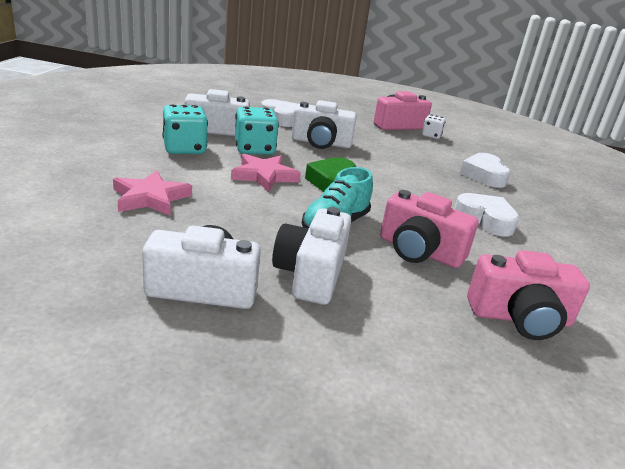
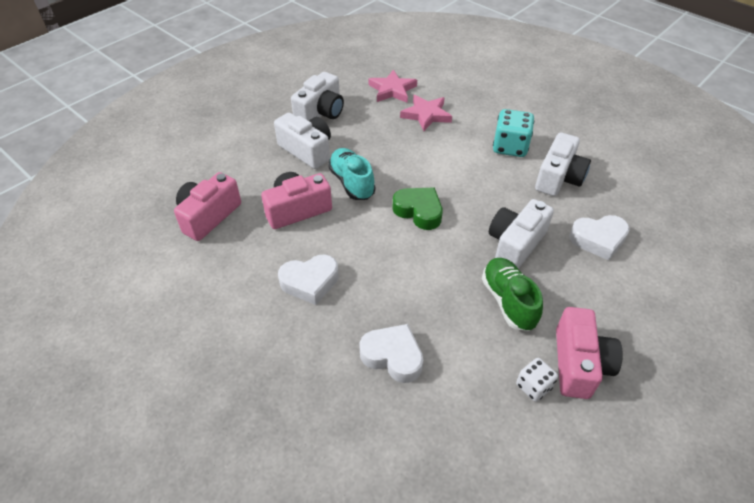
camera: 125 degrees right, 20 degrees up
pink star [231,154,301,192] -> pink star moved to [369,70,417,103]
turquoise dice [235,107,279,155] -> none
none -> green shoe [482,258,543,331]

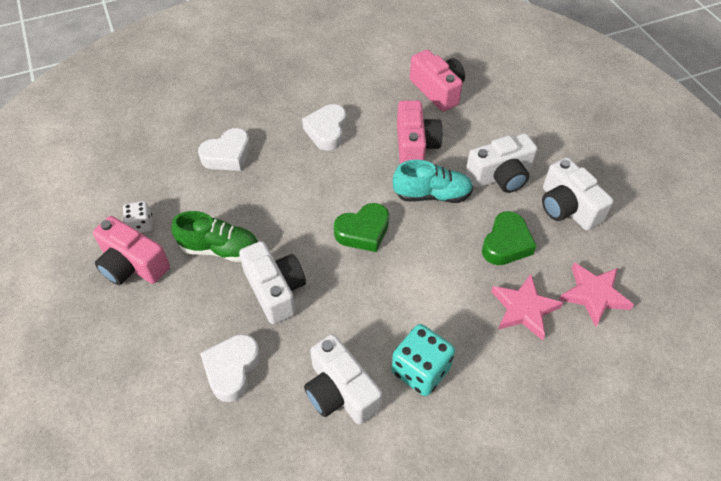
camera: 115 degrees right, 5 degrees up
none -> green heart [482,211,536,265]

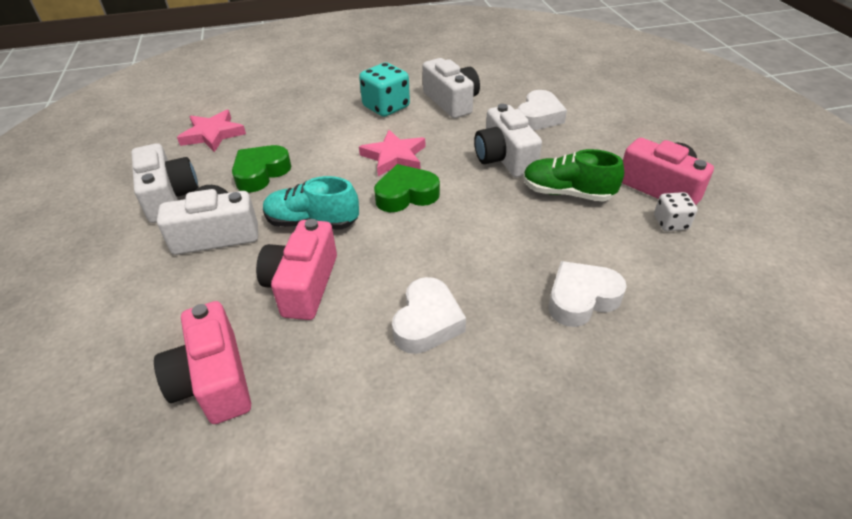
camera: 170 degrees left, 10 degrees down
pink star [491,274,564,340] -> pink star moved to [359,130,425,176]

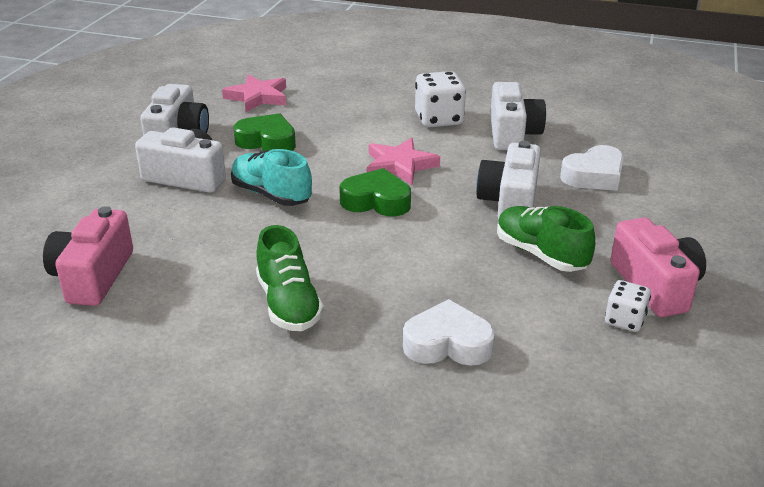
camera: 30 degrees right, 10 degrees down
green heart [232,145,291,192] -> green heart turned 45 degrees clockwise [233,113,296,151]
pink camera [256,219,337,320] -> none
turquoise dice [359,63,410,117] -> white dice [415,71,466,127]
white heart [392,277,466,354] -> green shoe [256,225,324,331]

